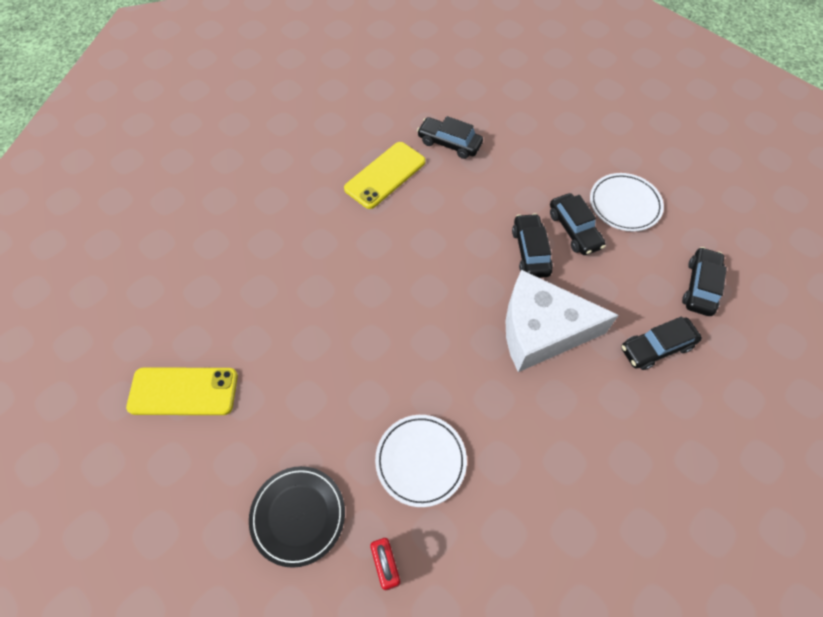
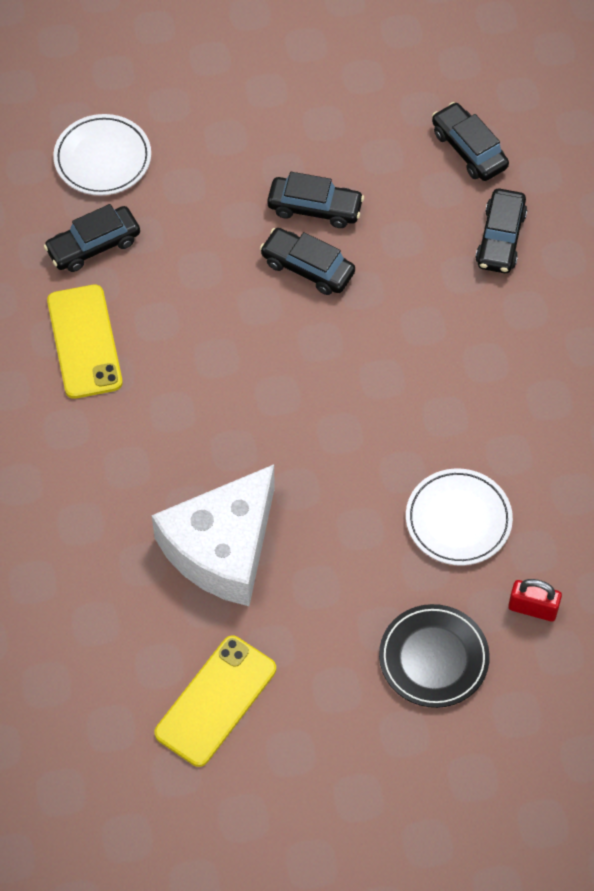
camera: 55 degrees left, 0 degrees up
white cheese [506,270,619,372] -> white cheese moved to [152,464,275,606]
white plate [590,173,664,232] -> white plate moved to [53,114,151,196]

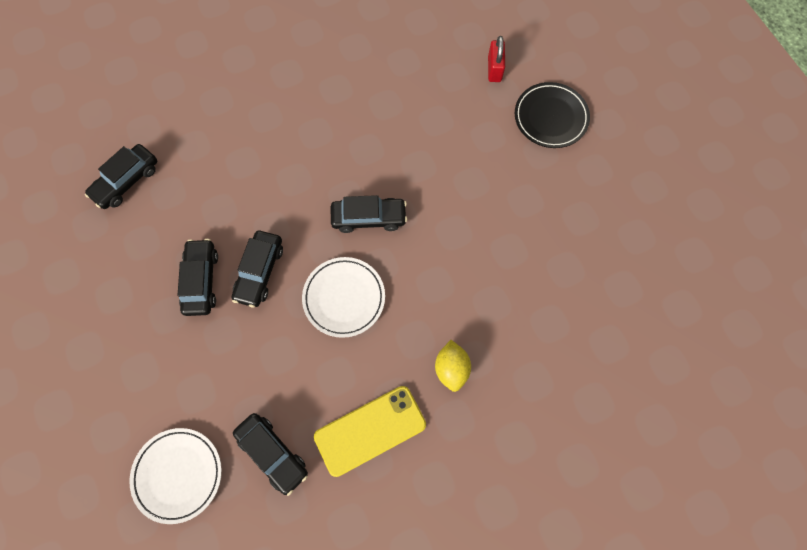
camera: 105 degrees left, 10 degrees up
white cheese [152,464,275,606] -> none
yellow phone [154,636,276,767] -> none
white plate [406,469,513,565] -> white plate moved to [302,257,385,338]
black car [475,189,527,273] -> black car moved to [331,195,407,233]
none -> yellow lemon [435,340,471,392]

